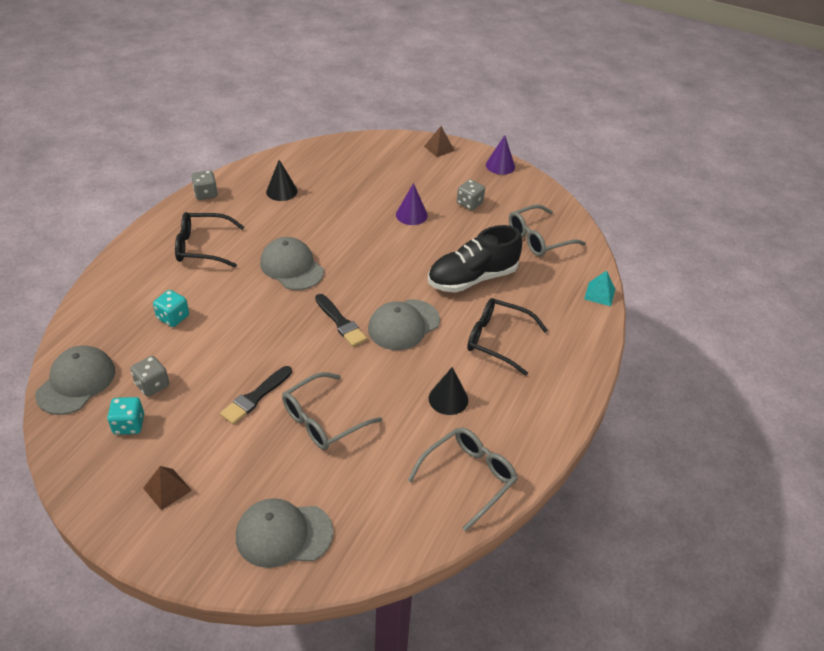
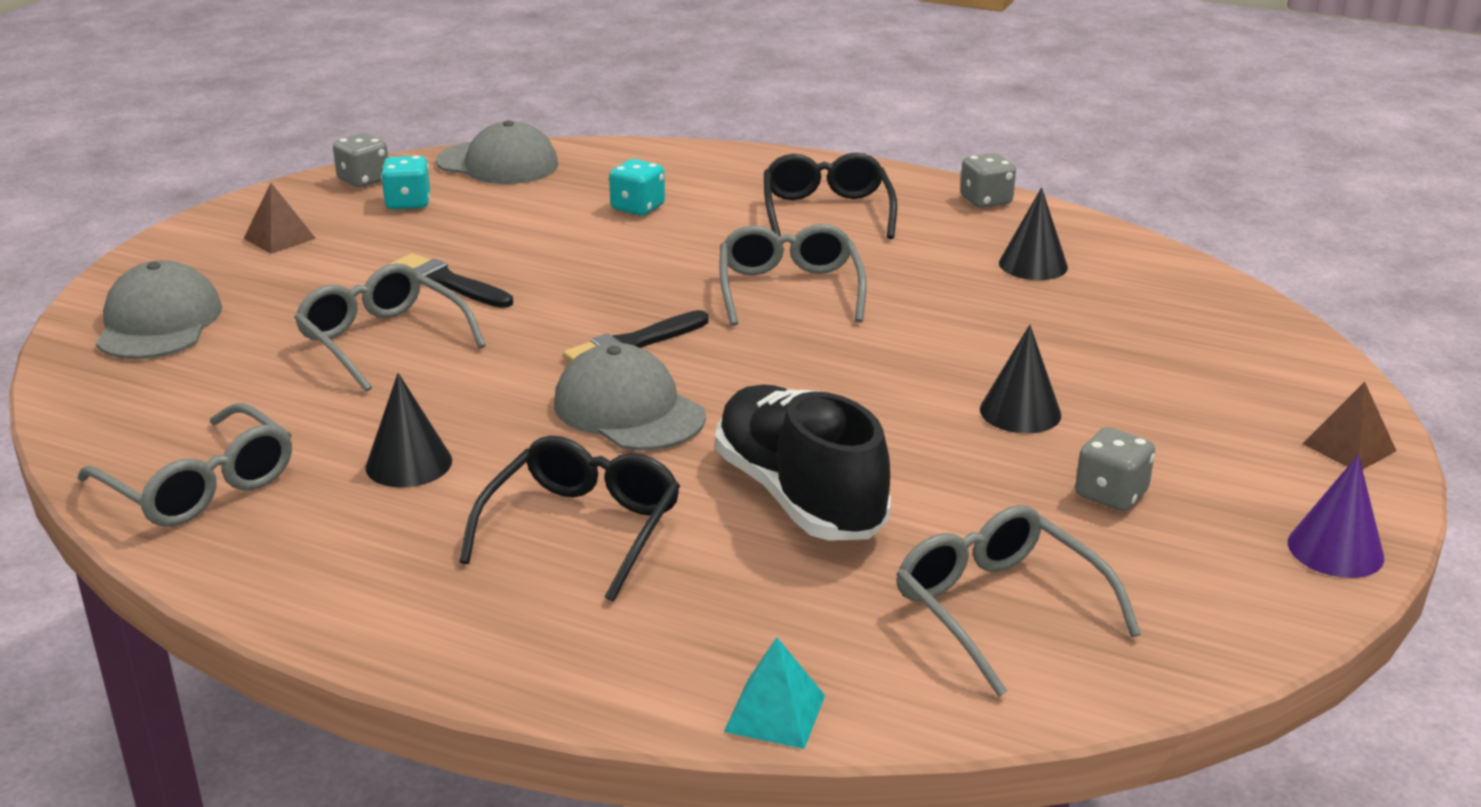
camera: 90 degrees right, 15 degrees down
grey dice [130,356,169,397] -> grey dice moved to [333,133,388,188]
grey cap [260,237,324,290] -> grey glasses [720,224,867,326]
purple cone [396,183,428,225] -> black cone [980,325,1061,433]

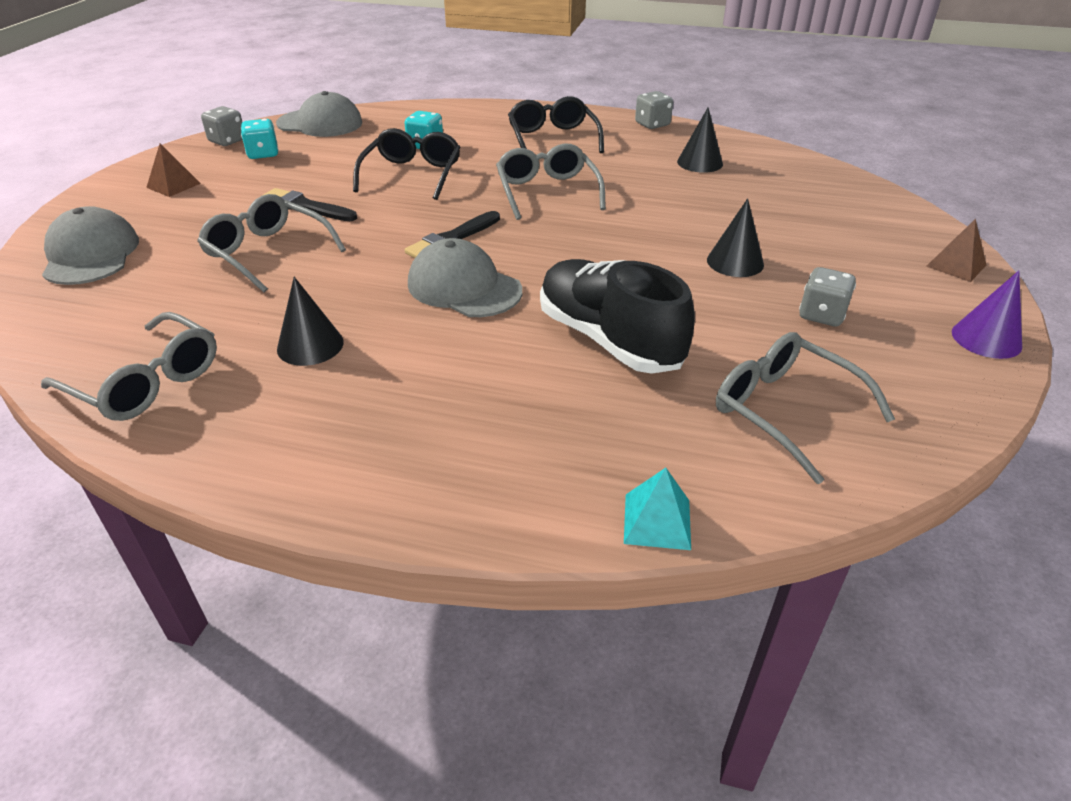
camera: 10 degrees left, 10 degrees up
black glasses [459,436,680,601] -> black glasses moved to [353,128,460,200]

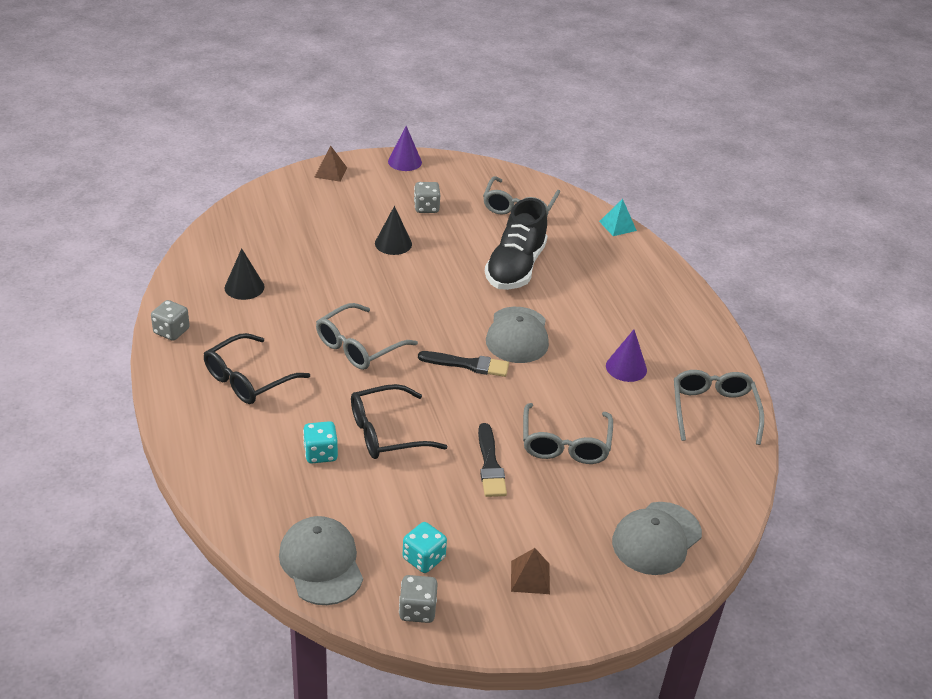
camera: 125 degrees left, 0 degrees up
black cone [277,277,344,366] -> purple cone [606,329,647,382]

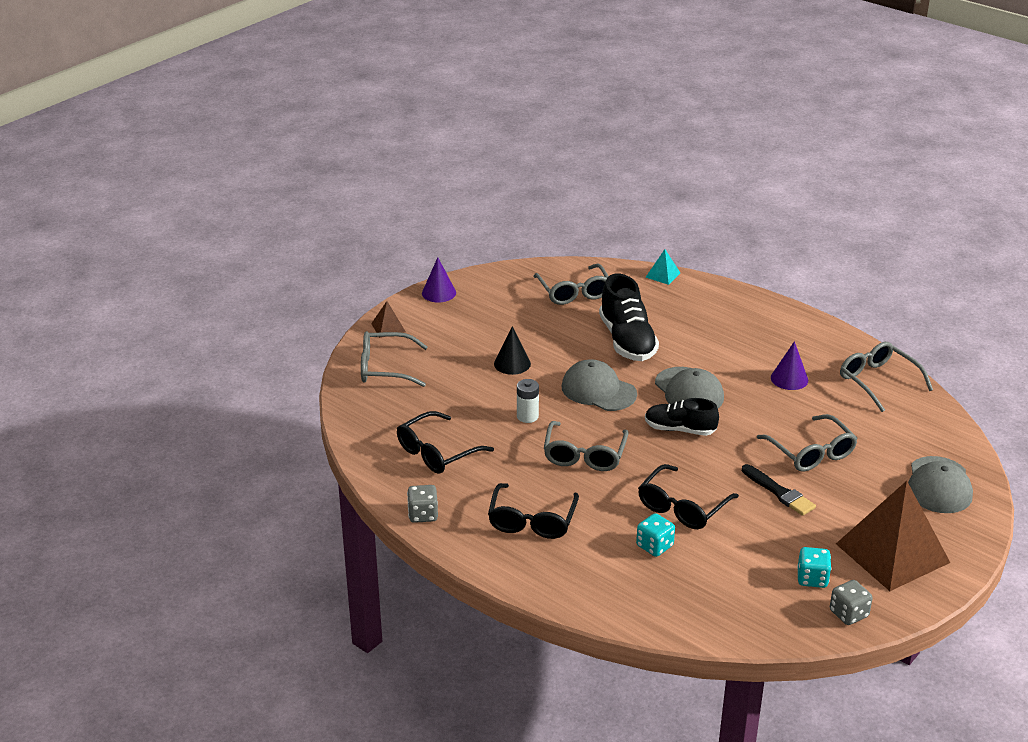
camera: 30 degrees left, 5 degrees down
black cone [225,248,265,300] -> black glasses [397,411,494,474]
grey cap [279,516,363,605] -> grey cap moved to [562,359,637,411]
grey dice [414,182,440,213] -> none
black brush [418,351,509,377] -> black shoe [645,398,719,436]
brown pyramid [511,548,550,594] -> brown pyramid [836,481,950,591], size x2.38
none -> grey glasses [361,331,428,387]
none -> white battery [517,379,539,423]

